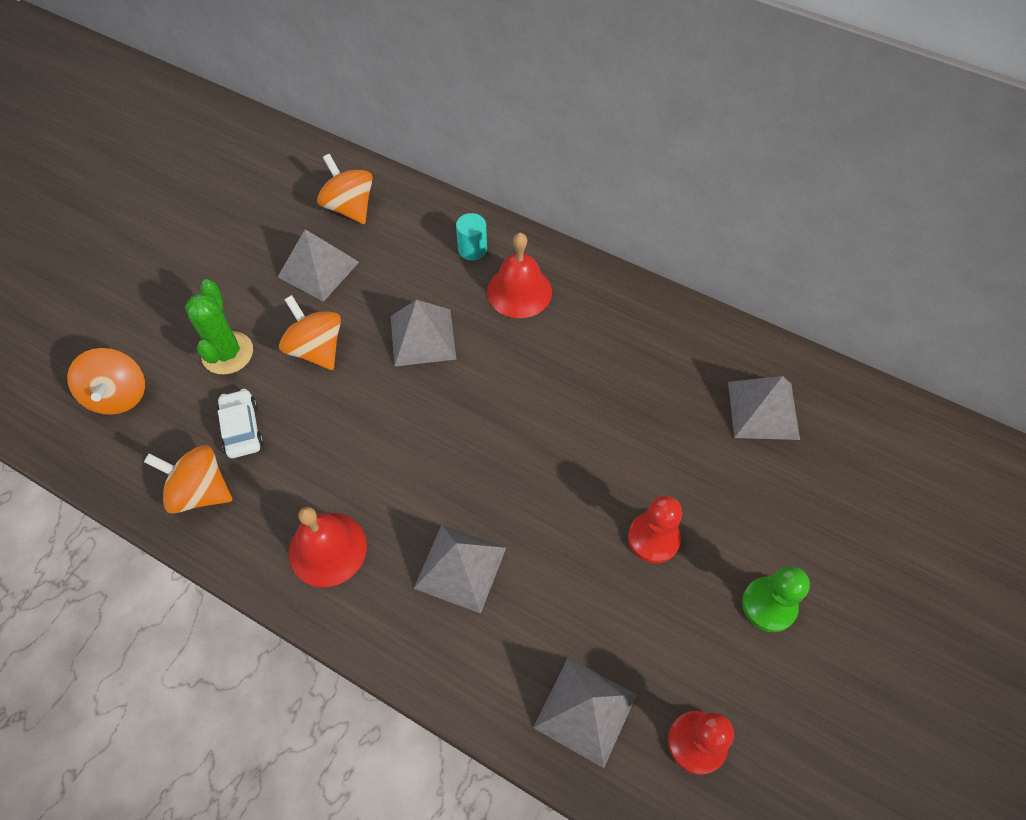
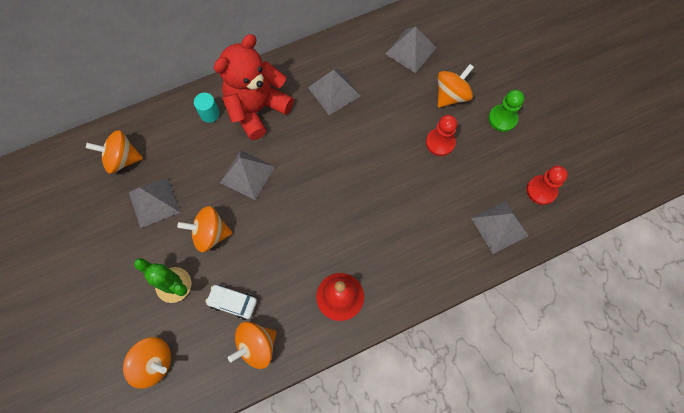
camera: 55 degrees left, 10 degrees up
grey pyramid [414,525,506,613] -> grey pyramid moved to [308,69,360,115]
red bell [487,233,552,318] -> red teddy bear [214,34,294,140]
none -> orange spinning top [438,64,474,108]

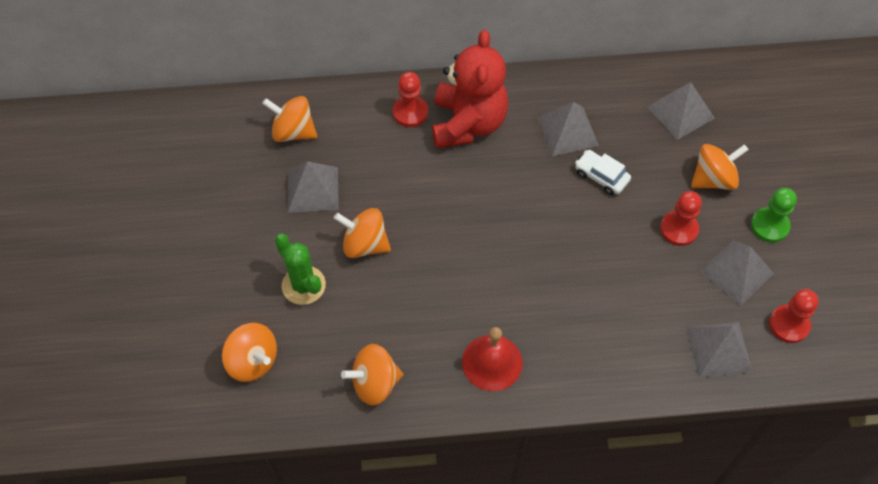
camera: 20 degrees right, 10 degrees down
turquoise cylinder [194,93,220,123] -> red pawn [393,72,428,127]
white car [205,285,257,320] -> white car moved to [575,150,631,195]
red teddy bear [214,34,294,140] -> red teddy bear turned 120 degrees clockwise [432,30,508,148]
grey pyramid [220,150,275,200] -> grey pyramid moved to [700,240,774,306]

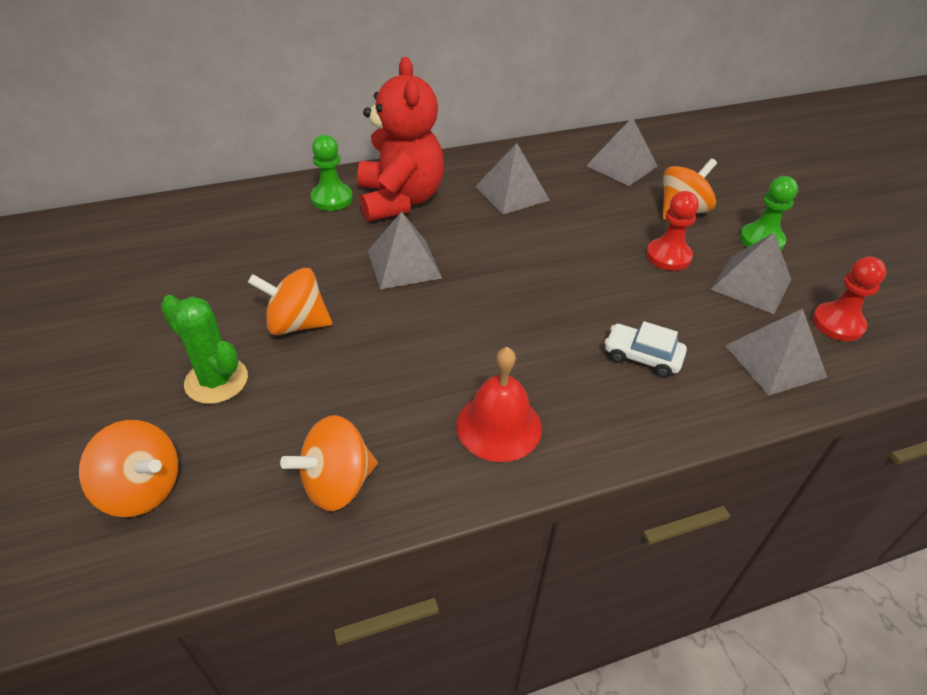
camera: 15 degrees left, 15 degrees down
orange spinning top [262,96,317,142] -> none
grey pyramid [288,161,339,213] -> grey pyramid moved to [368,211,442,289]
red pawn [393,72,428,127] -> green pawn [310,135,353,211]
white car [575,150,631,195] -> white car moved to [605,321,687,378]

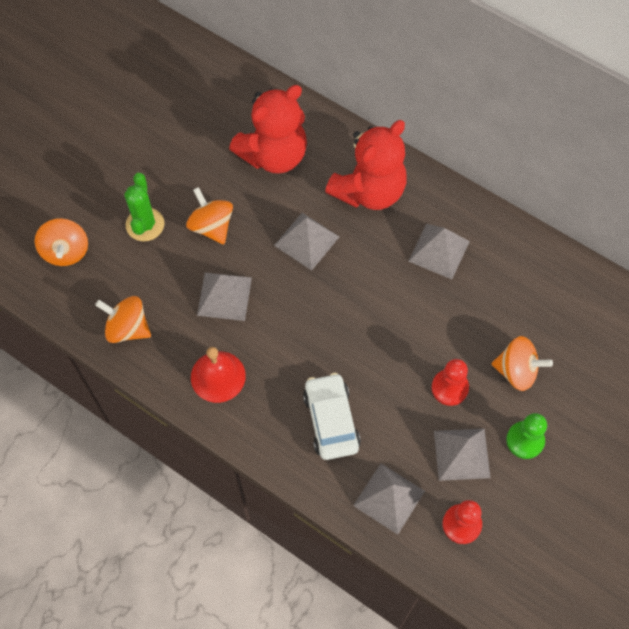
camera: 55 degrees right, 20 degrees up
green pawn [310,135,353,211] -> none
grey pyramid [586,117,658,186] -> grey pyramid moved to [197,273,252,321]
white car [605,321,687,378] -> white car [303,373,361,460], size x1.53
none -> red teddy bear [229,85,307,174]

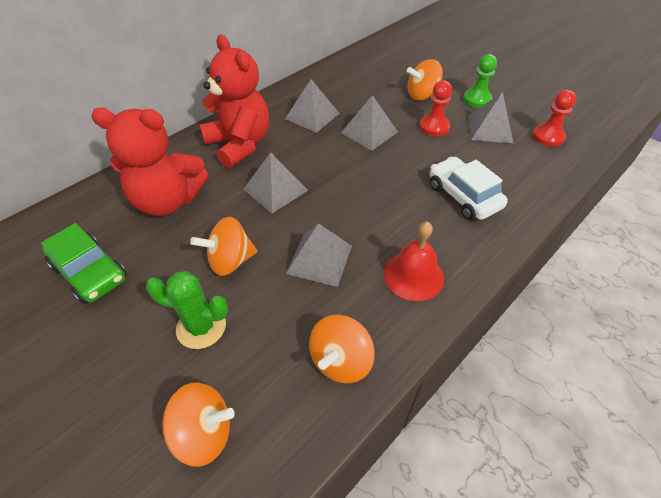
camera: 80 degrees left, 15 degrees down
red teddy bear [229,85,307,174] -> red teddy bear turned 120 degrees clockwise [91,108,208,216]
white car [303,373,361,460] -> white car turned 60 degrees clockwise [430,157,508,220]
grey pyramid [353,464,425,535] -> grey pyramid moved to [341,95,398,151]
orange spinning top [492,336,553,391] -> orange spinning top turned 135 degrees counterclockwise [407,59,443,100]
none -> green car [41,223,127,304]

